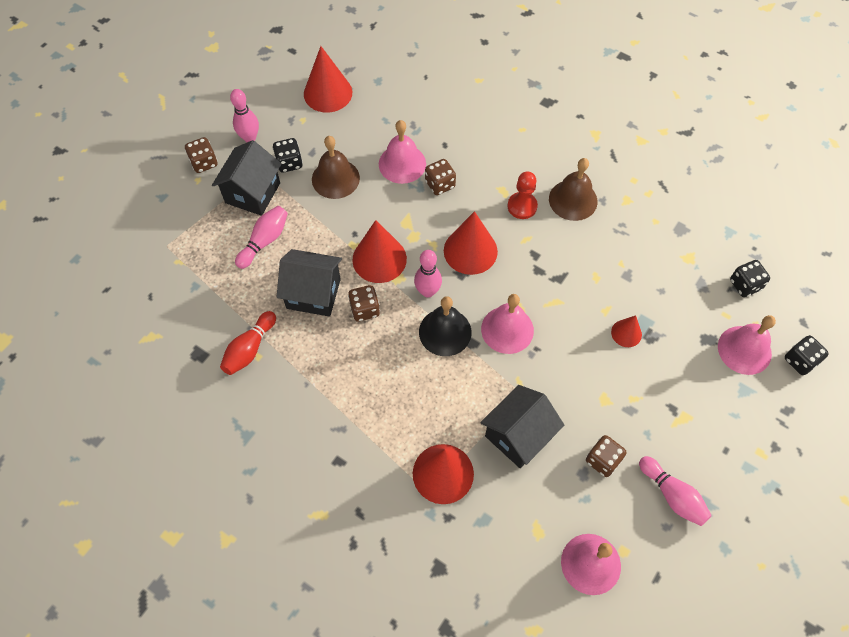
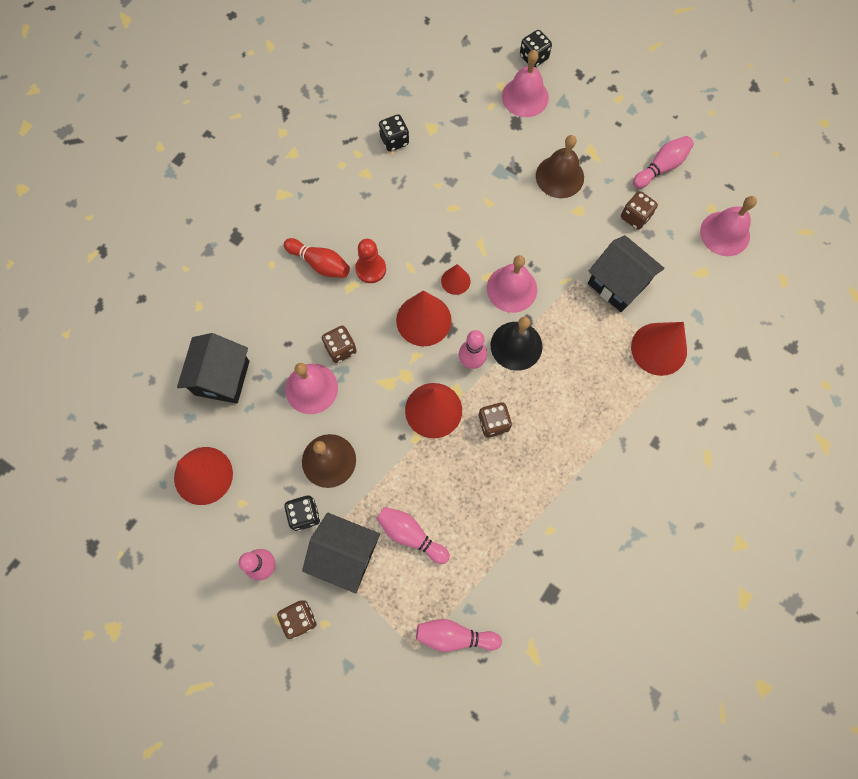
camera: 90 degrees left, 10 degrees up
red bowling pin [220,311,276,375] -> red bowling pin moved to [284,238,350,278]
black house [277,249,342,317] -> black house moved to [177,333,250,404]
brown bell [549,158,598,221] -> brown bell moved to [536,135,584,198]
red cone [611,315,642,347] -> red cone moved to [441,264,470,295]
black dice [730,260,770,297] -> black dice moved to [379,114,409,152]
none -> pink bowling pin [416,619,502,652]

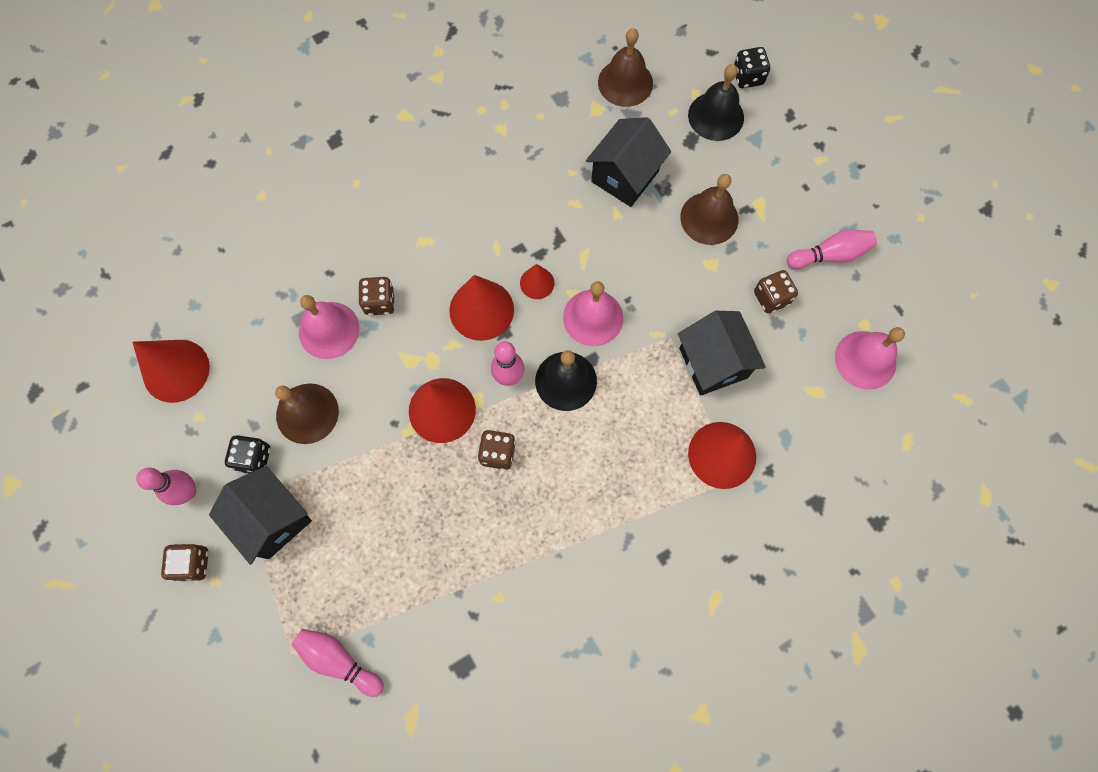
camera: 25 degrees right, 0 degrees up
black house [177,333,250,404] -> black house moved to [586,117,671,207]
red bowling pin [284,238,350,278] -> none
red pawn [355,239,386,283] -> none
pink bowling pin [376,507,450,564] -> none
black dice [379,114,409,152] -> none
pink bell [502,50,549,117] -> black bell [688,64,744,141]
none -> brown bell [598,28,653,107]

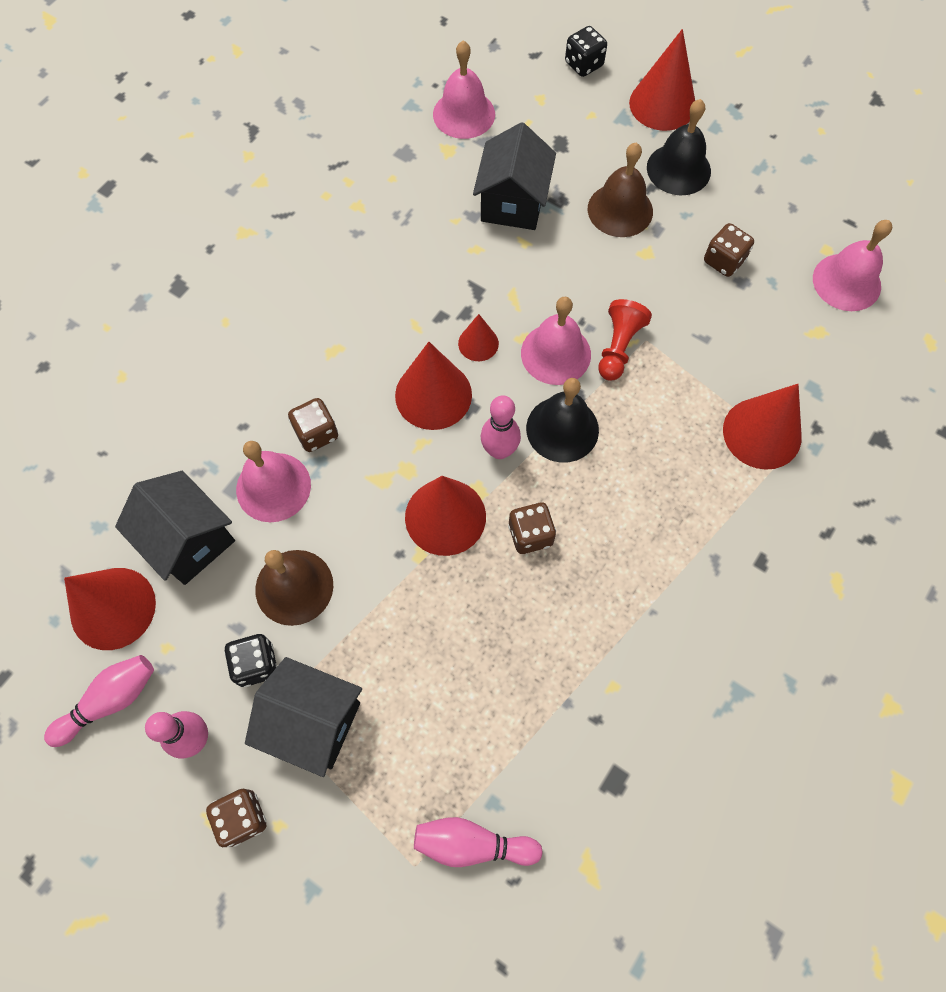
camera: 25 degrees left, 5 degrees down
brown bell [598,28,653,107] -> pink bell [433,40,495,139]
black house [678,311,766,396] -> black house moved to [115,471,235,585]
black bell [688,64,744,141] -> black bell moved to [647,99,711,195]
pink bowling pin [787,230,877,269] -> pink bowling pin moved to [44,655,154,747]
none -> red pawn [598,299,652,381]
none -> red cone [629,29,695,131]

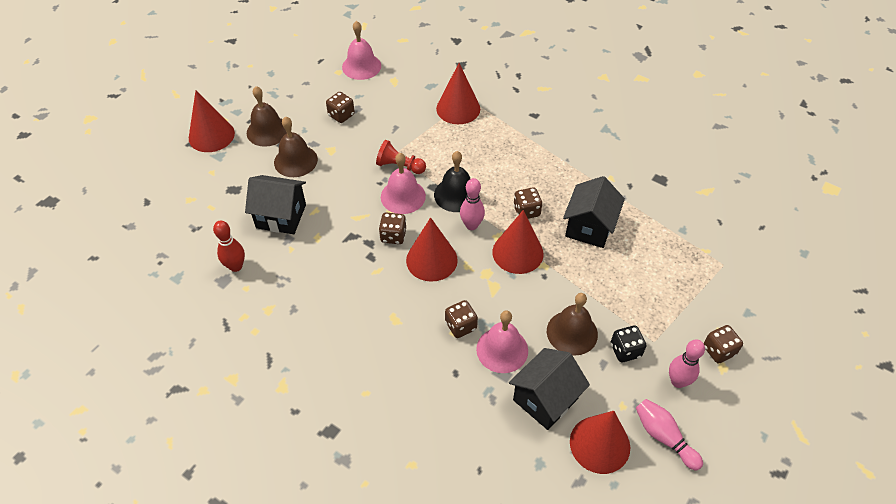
camera: 90 degrees left, 15 degrees down
black house [245,657,362,777] -> black house moved to [563,176,625,248]
pink bowling pin [414,817,543,867] -> none
pink bell [433,40,495,139] -> none
red cone [458,314,499,361] -> brown dice [379,212,406,244]
black dice [565,26,607,77] -> none
black bell [647,99,711,195] -> brown bell [247,86,287,147]
none -> red bowling pin [213,221,245,272]

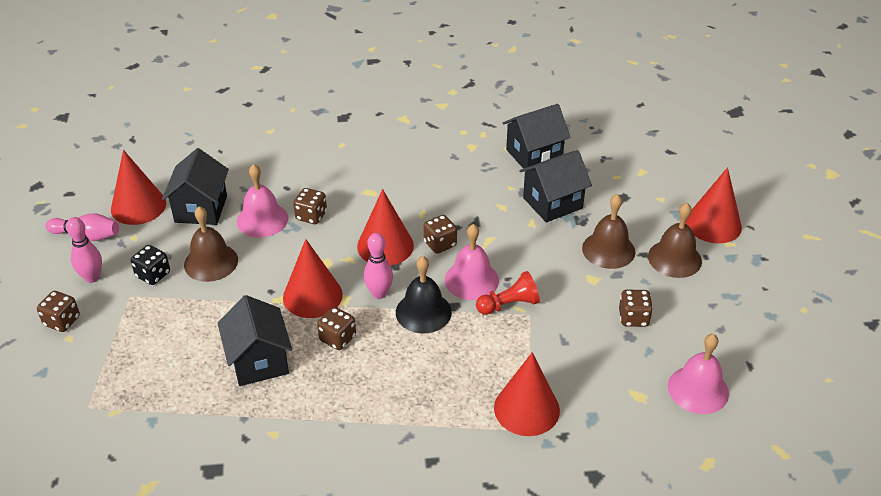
camera: 140 degrees right, 10 degrees down
red bowling pin [213,221,245,272] -> black house [503,104,571,171]

